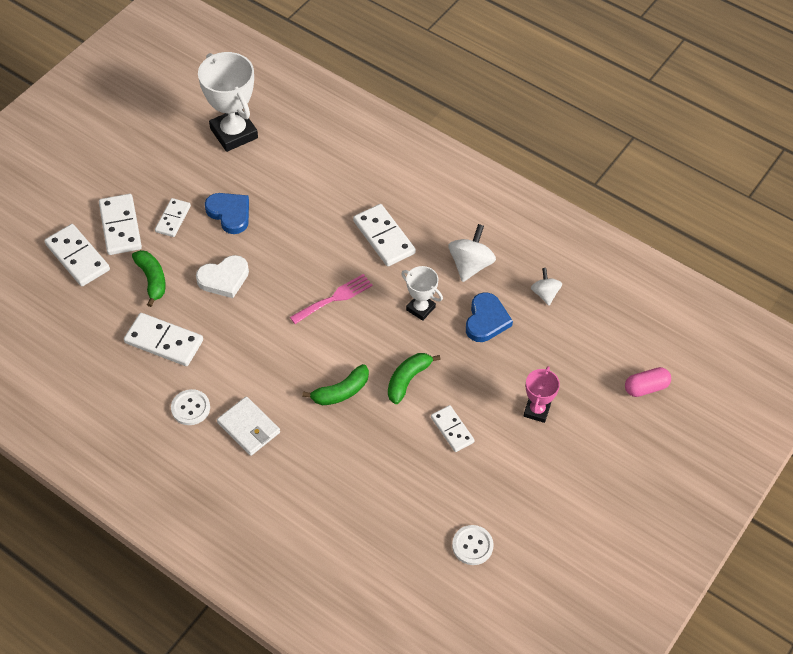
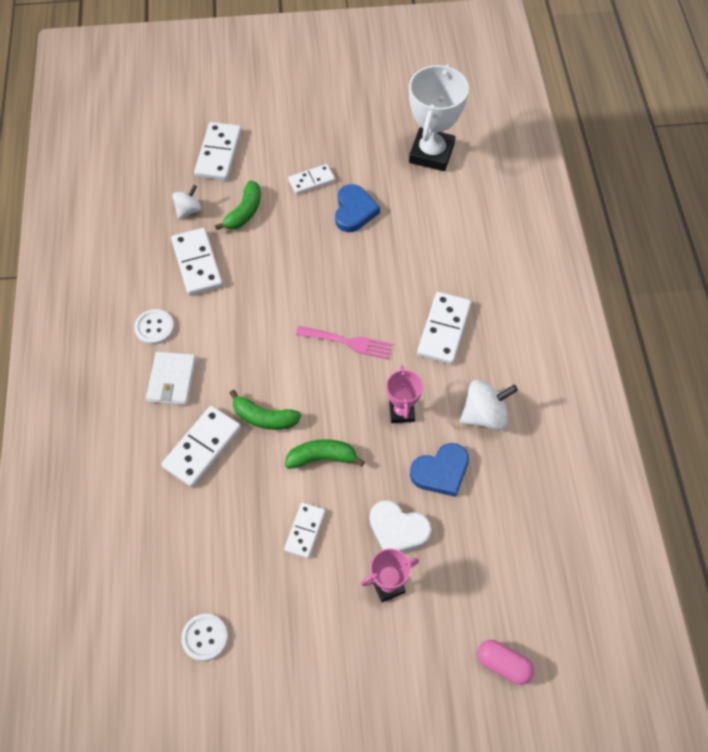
camera: 50 degrees right, 5 degrees up
white domino [99,194,142,255] -> white domino moved to [161,406,241,487]
white heart [196,255,249,298] -> white heart moved to [369,500,432,552]
white trophy [401,266,443,321] -> pink trophy [386,365,423,423]
white spinning top [531,268,562,305] -> white spinning top moved to [172,185,201,219]

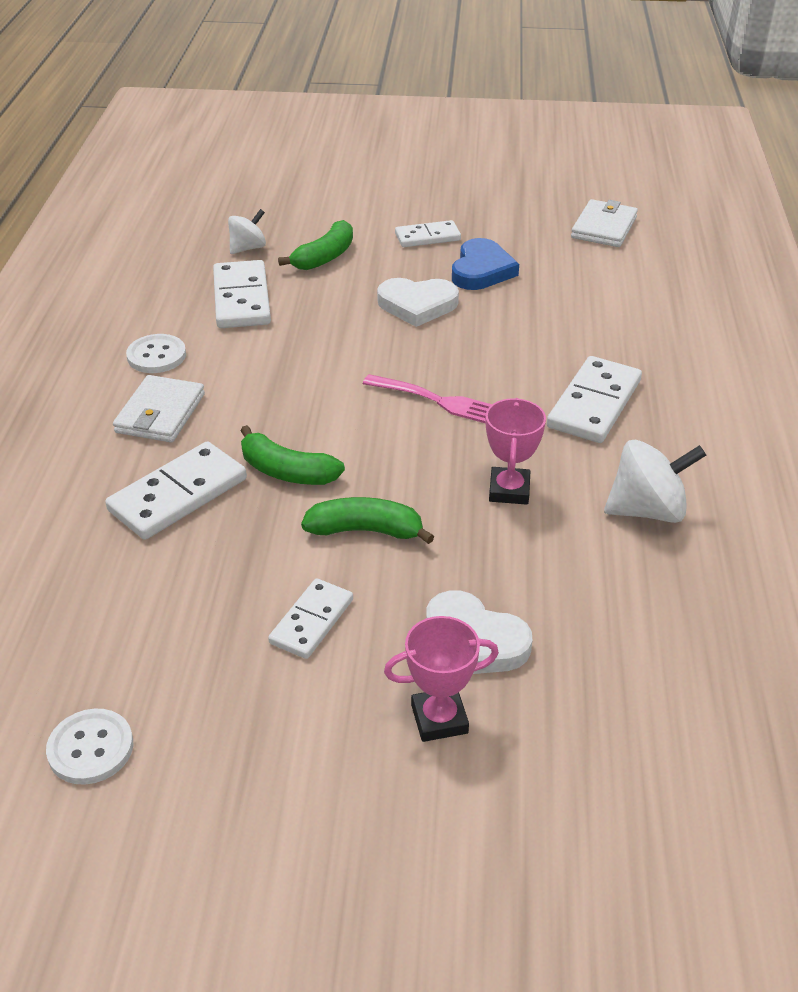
camera: 10 degrees right, 20 degrees down
white domino [194,122,241,180] -> none
white trophy [409,64,469,171] -> white wallet [571,199,638,247]
blue heart [410,443,469,497] -> none
pink capsule [478,640,534,685] -> none
none -> white heart [377,278,459,327]

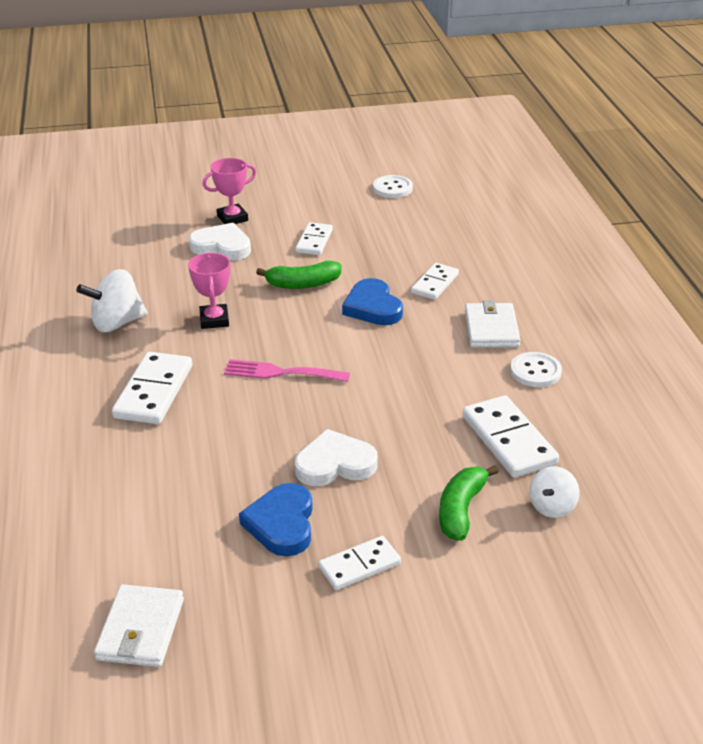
camera: 165 degrees right, 5 degrees down
white domino [105,441,247,540] -> white domino [411,263,459,300], size x0.63
green banana [240,425,345,485] -> blue heart [342,278,403,325]

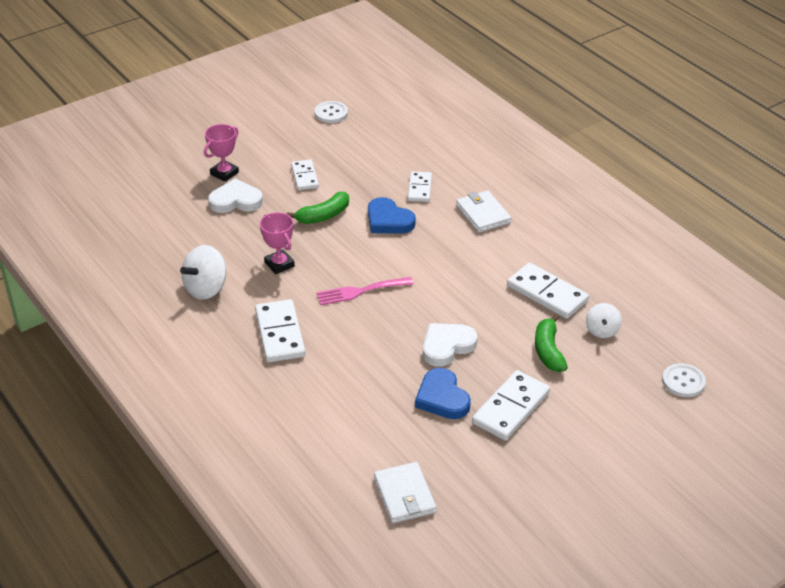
camera: 25 degrees left, 5 degrees up
white domino [318,536,401,590] -> white domino [472,370,550,441], size x1.58
white button [510,352,562,387] -> white button moved to [662,363,706,397]

